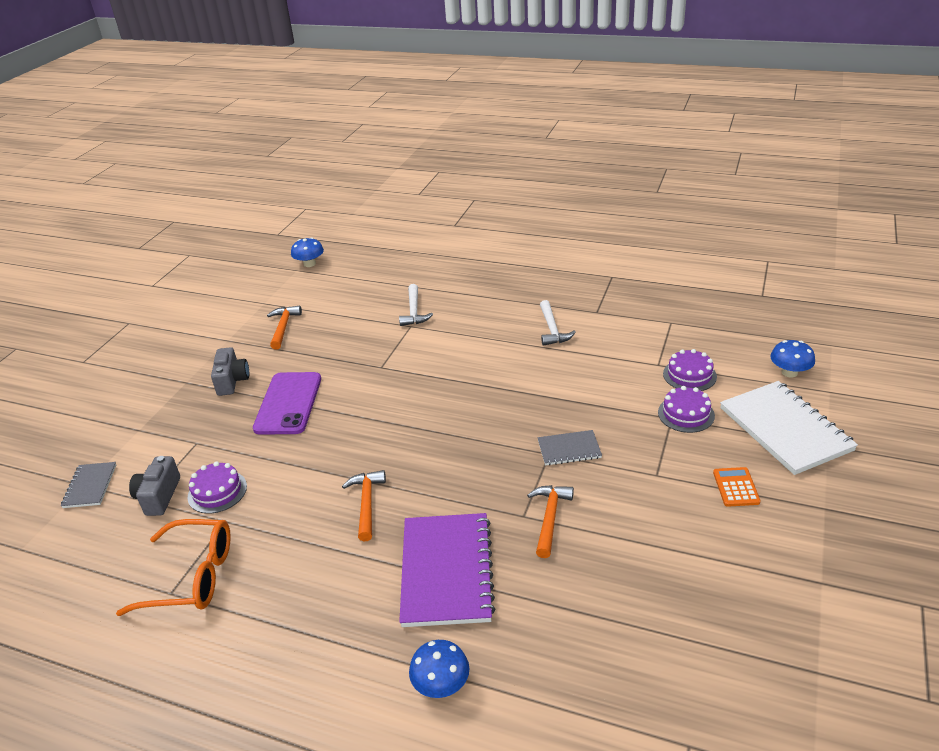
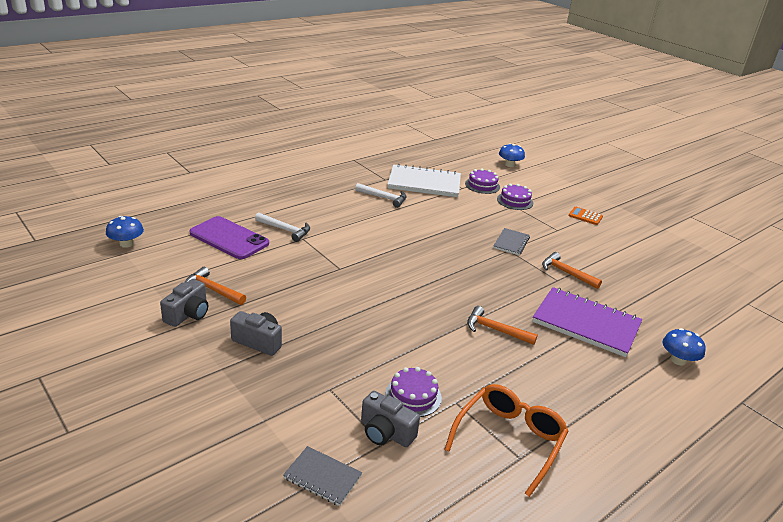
camera: 65 degrees left, 5 degrees down
purple phone [253,372,321,434] -> purple phone moved to [189,216,269,259]
white notebook [720,381,858,475] -> white notebook moved to [387,164,461,197]
none -> grey camera [160,279,208,327]

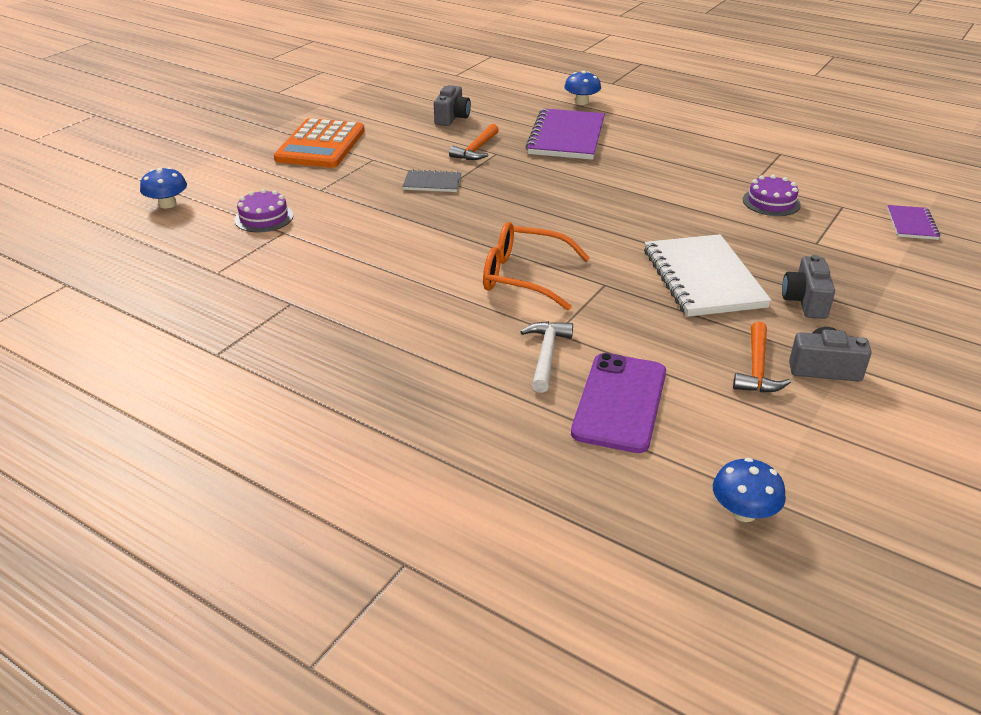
camera: 105 degrees left, 5 degrees up
grey notebook [283,446,362,506] -> purple notebook [887,205,940,240]
white hammer [355,183,407,208] -> none
grey camera [361,391,420,447] -> grey camera moved to [434,85,471,126]
white notebook [387,164,461,197] -> white notebook moved to [644,234,772,317]
orange glasses [444,384,569,497] -> orange glasses moved to [483,222,590,310]
orange hammer [467,306,538,345] -> none
purple cake [497,184,533,210] -> none
orange calculator [569,207,603,225] -> orange calculator [274,118,365,168], size x2.26

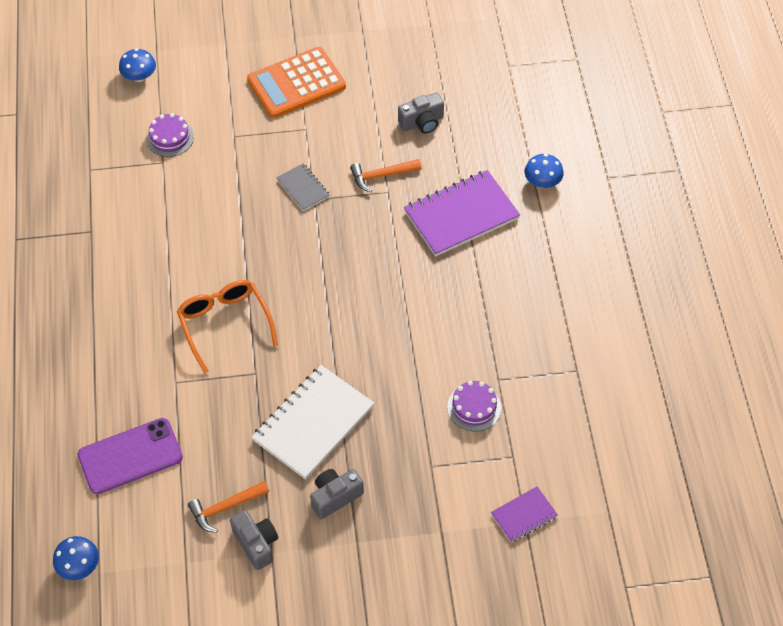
camera: 50 degrees right, 20 degrees up
white hammer [520,321,573,393] -> none

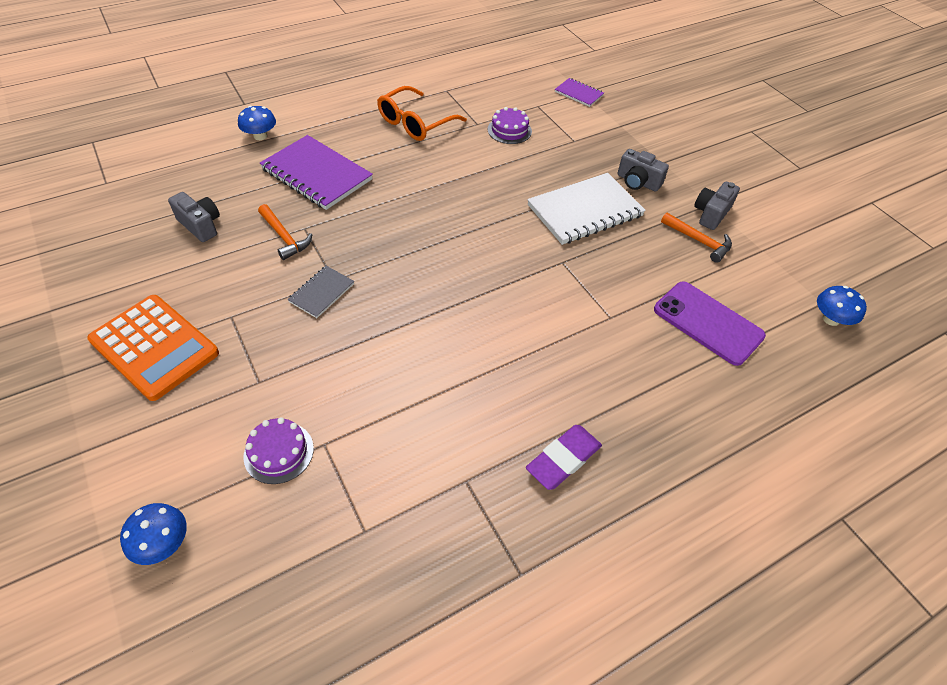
camera: 115 degrees left, 5 degrees down
orange glasses [177,280,278,373] -> orange glasses moved to [377,86,467,141]
white notebook [252,365,374,480] -> white notebook turned 45 degrees counterclockwise [527,173,646,245]
none -> purple eraser [526,425,602,490]

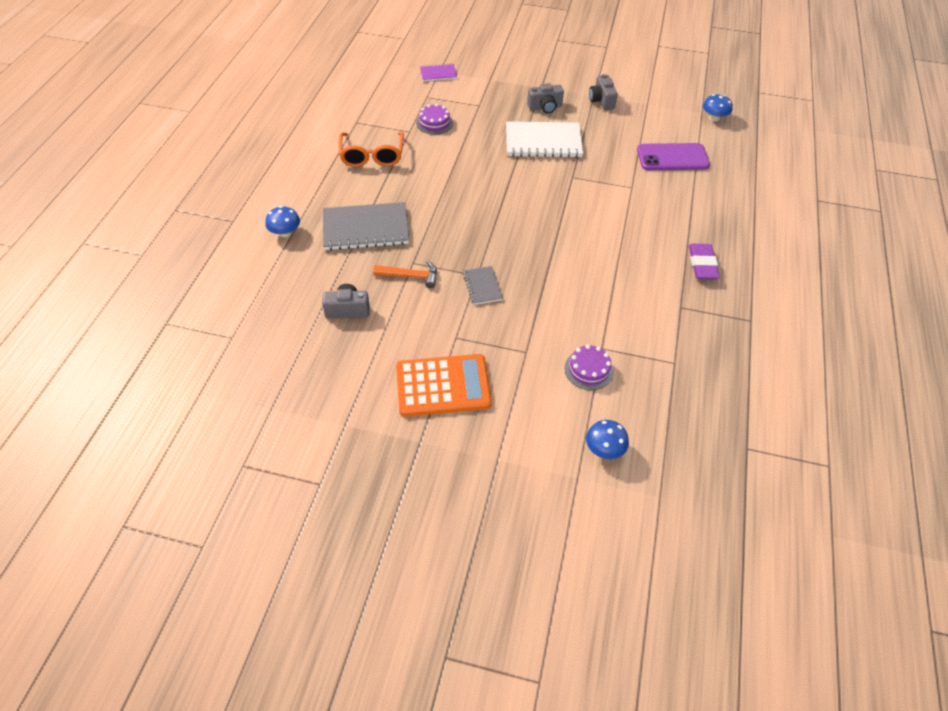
camera: 45 degrees left, 0 degrees up
purple notebook [260,135,373,210] -> grey notebook [323,202,409,251]
white notebook [527,173,646,245] -> white notebook turned 75 degrees clockwise [506,121,583,158]
orange hammer [661,212,732,263] -> none

